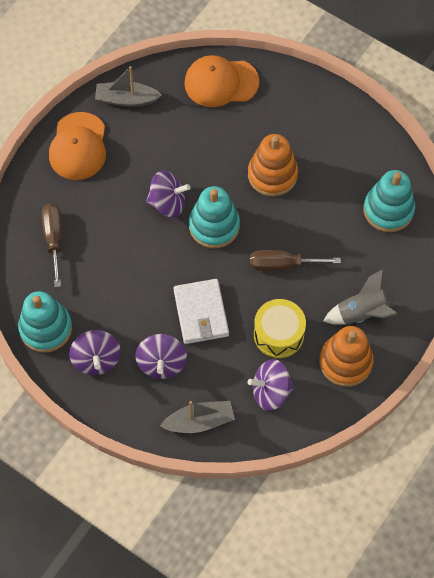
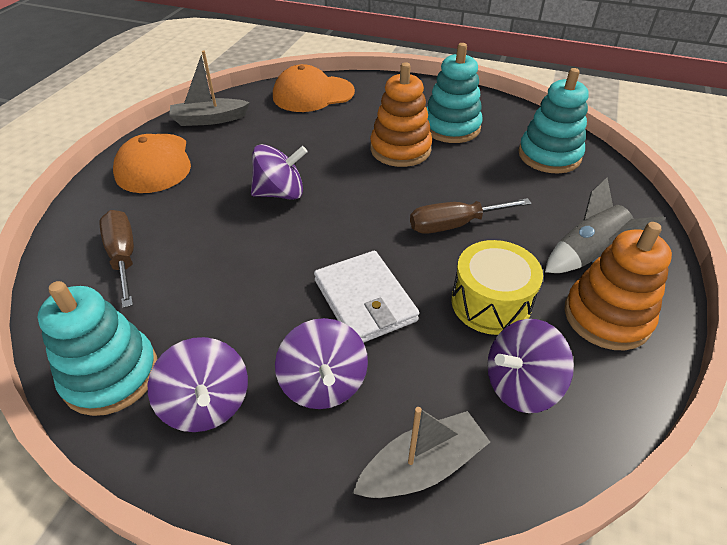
camera: 15 degrees left, 20 degrees down
turquoise stacking toy [189,186,240,248] -> turquoise stacking toy moved to [427,43,483,143]

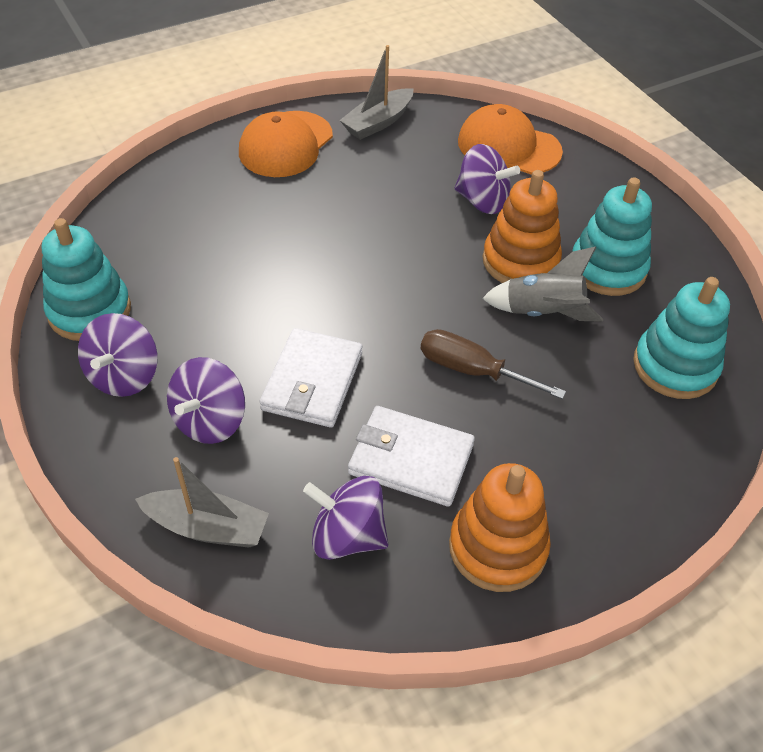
camera: 40 degrees right, 5 degrees up
brown screwdriver [99,210,134,308] -> none
grey boat [169,51,250,126] -> grey boat turned 75 degrees counterclockwise [340,45,413,140]
purple spinning top [251,144,308,200] -> purple spinning top moved to [454,144,520,214]
yellow drum [452,240,543,335] -> white wallet [348,406,475,507]
grey rocket [545,178,665,273] -> grey rocket moved to [482,247,603,322]

